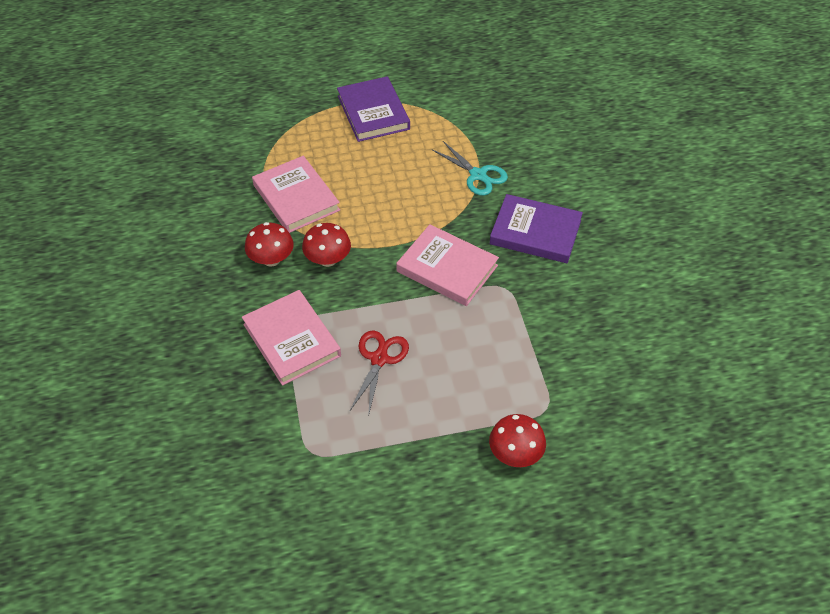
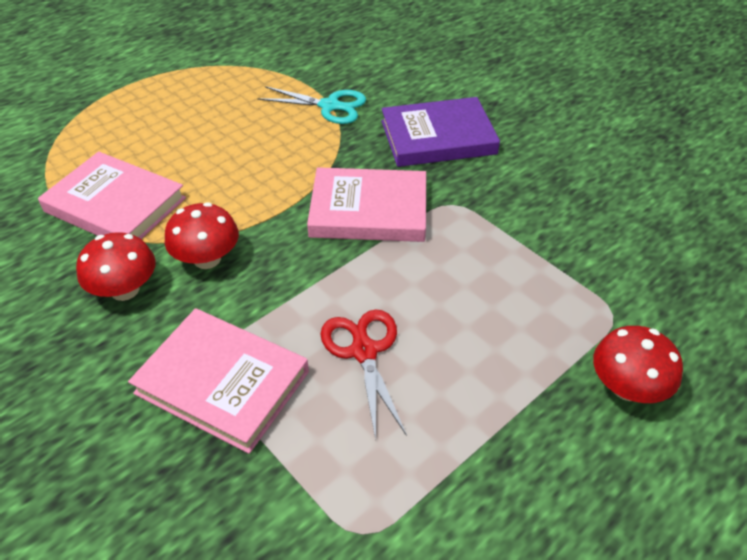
camera: 30 degrees left, 5 degrees down
purple book [337,76,410,142] -> none

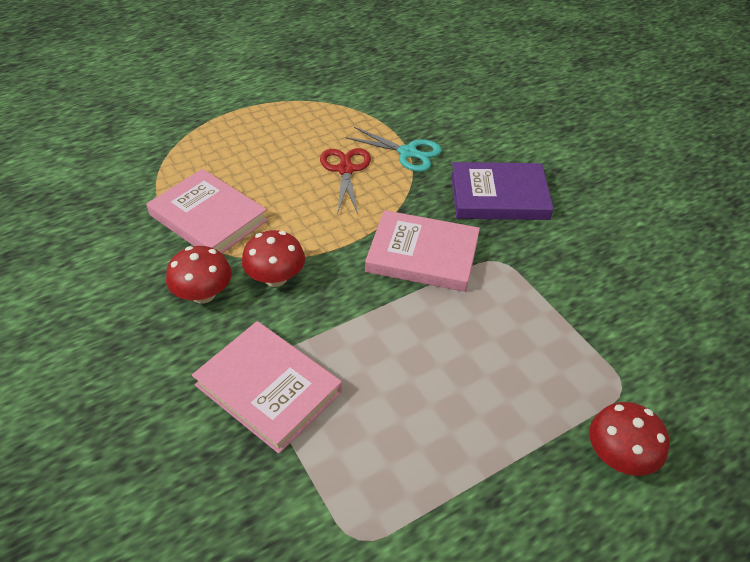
camera: 10 degrees right, 0 degrees up
red scissors [321,310,407,440] -> red scissors moved to [320,148,371,214]

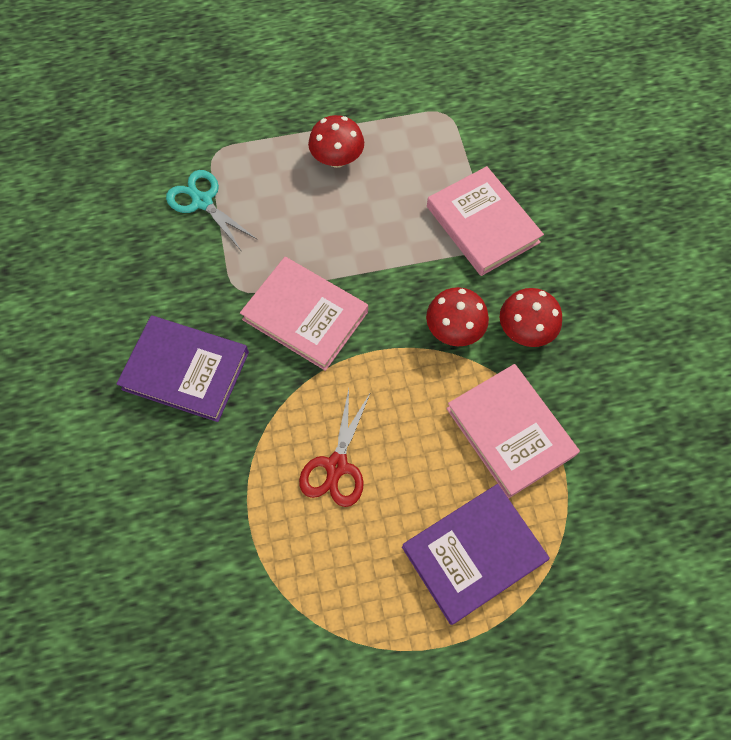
camera: 160 degrees left, 20 degrees up
turquoise scissors [346,127,442,172] -> turquoise scissors moved to [166,170,258,250]
red mushroom [589,402,670,476] -> red mushroom moved to [308,115,364,168]
none -> purple book [402,484,550,625]

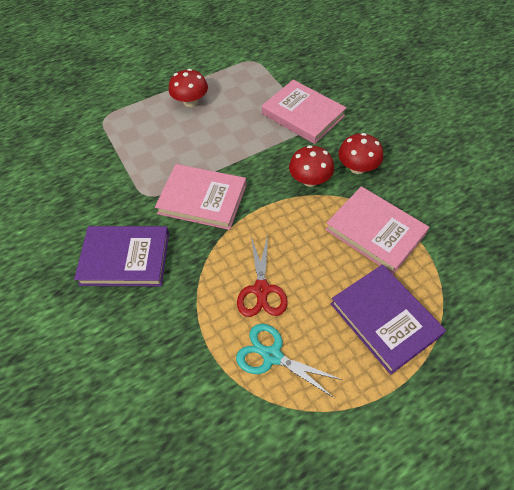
camera: 15 degrees left, 10 degrees down
turquoise scissors [166,170,258,250] -> turquoise scissors moved to [236,324,342,398]
purple book [402,484,550,625] -> purple book turned 75 degrees counterclockwise [331,264,446,375]

